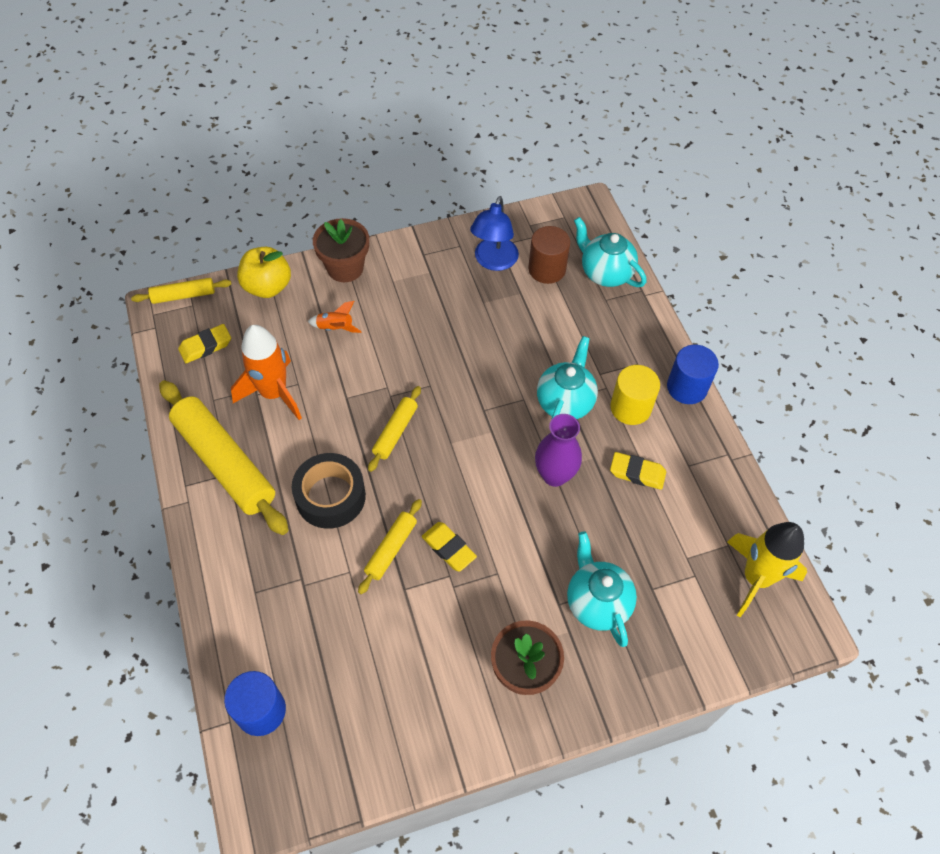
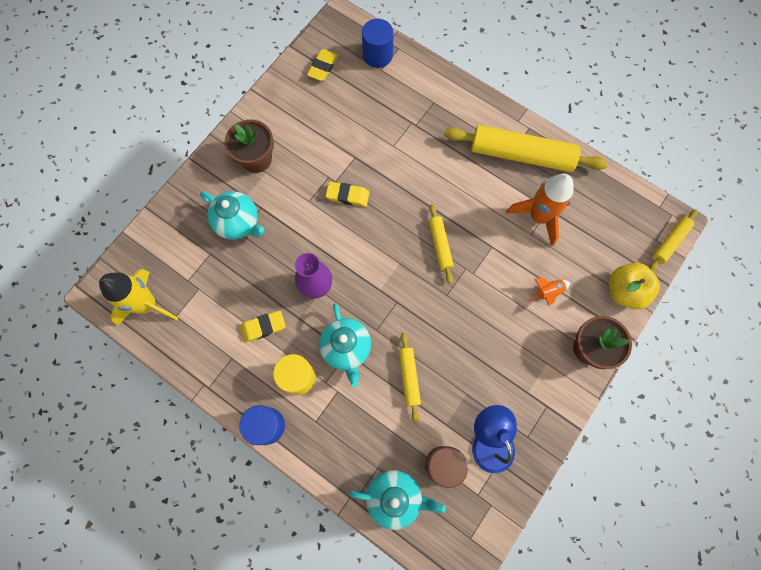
camera: 145 degrees right, 15 degrees up
yellow eraser [178,324,231,363] -> yellow eraser moved to [307,49,338,81]
black tape [292,453,366,529] -> none
yellow rolling pin [358,499,422,595] -> yellow rolling pin moved to [399,332,421,423]

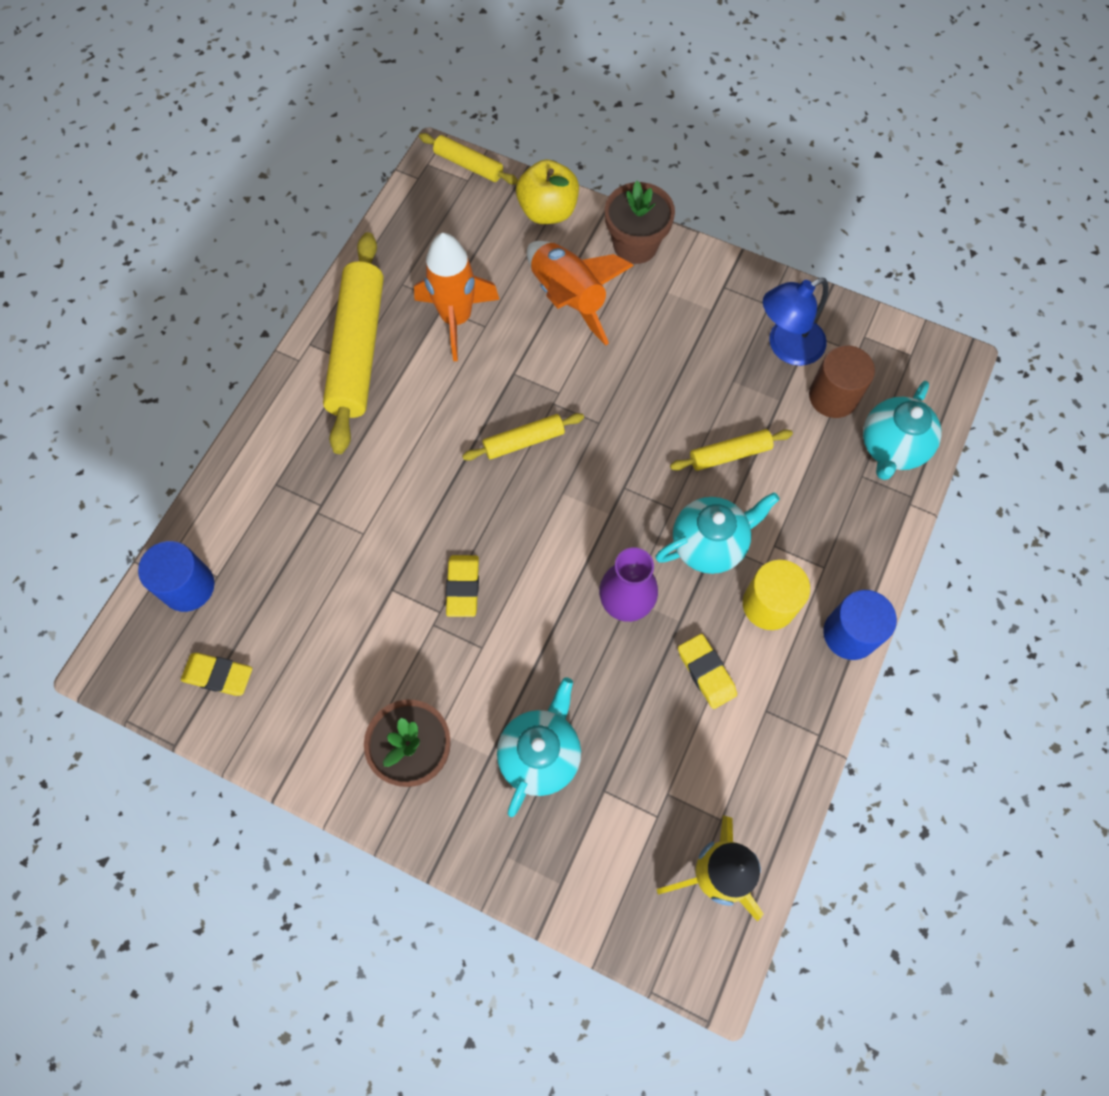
camera: 100 degrees left, 5 degrees down
turquoise teapot [349,470,446,530] -> turquoise teapot turned 150 degrees counterclockwise [863,381,942,480]
orange rocket [528,278,570,306] -> orange rocket [527,241,634,345], size x2.08

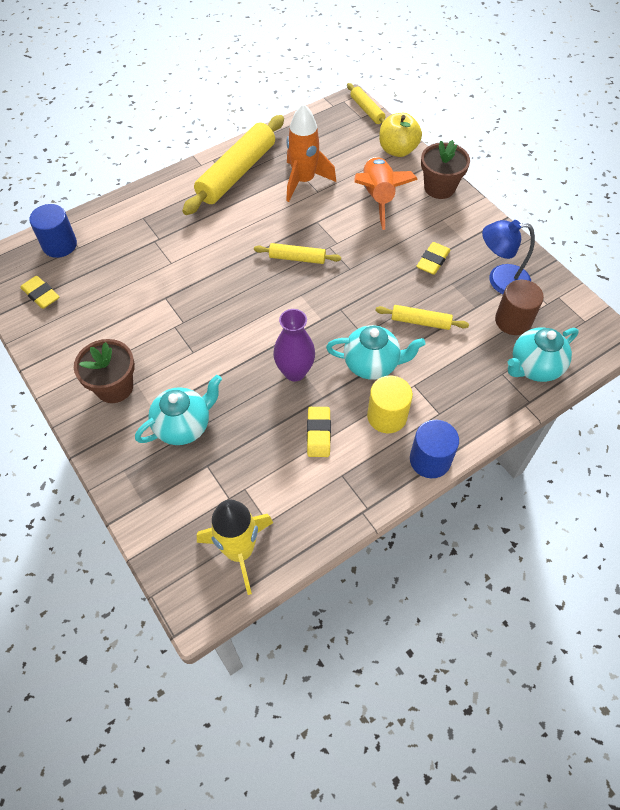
camera: 30 degrees right, 10 degrees down
yellow eraser [446,555,479,617] -> yellow eraser moved to [416,242,450,275]

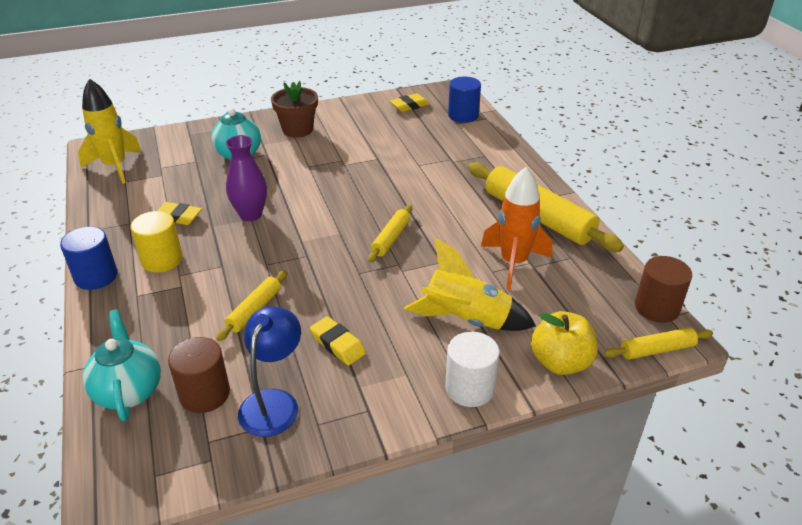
camera: 105 degrees right, 20 degrees down
turquoise teapot [326,325,425,380] -> none
orange rocket [355,157,418,230] -> yellow rocket [404,237,536,331]
brown flower pot [421,140,470,199] -> white cylinder [445,332,500,407]
none -> brown cylinder [635,256,692,323]

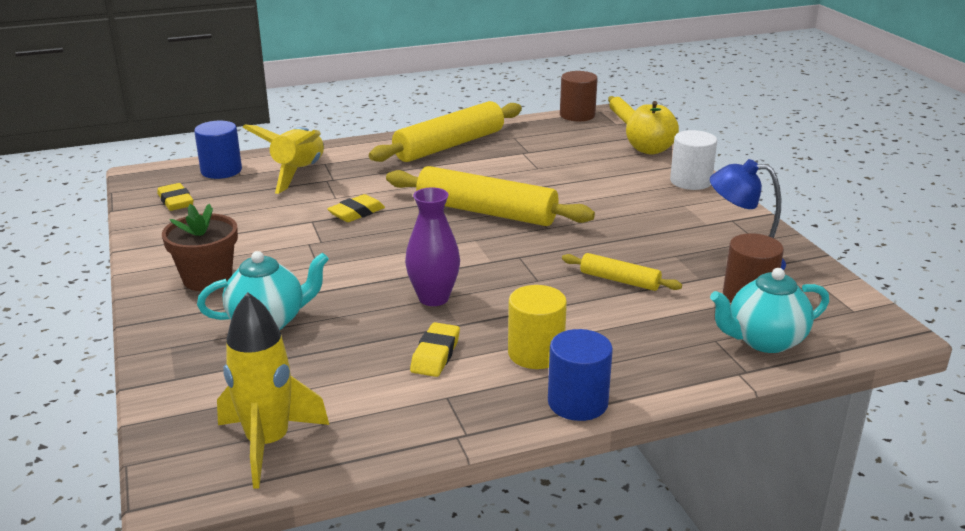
camera: 90 degrees left, 10 degrees down
yellow eraser [310,316,366,366] -> yellow eraser moved to [327,194,385,222]
yellow rolling pin [368,205,412,263] -> yellow rolling pin [386,166,595,226], size x2.01
yellow rocket [404,237,536,331] -> yellow rocket moved to [242,124,324,194]
orange rocket [481,167,552,290] -> none

